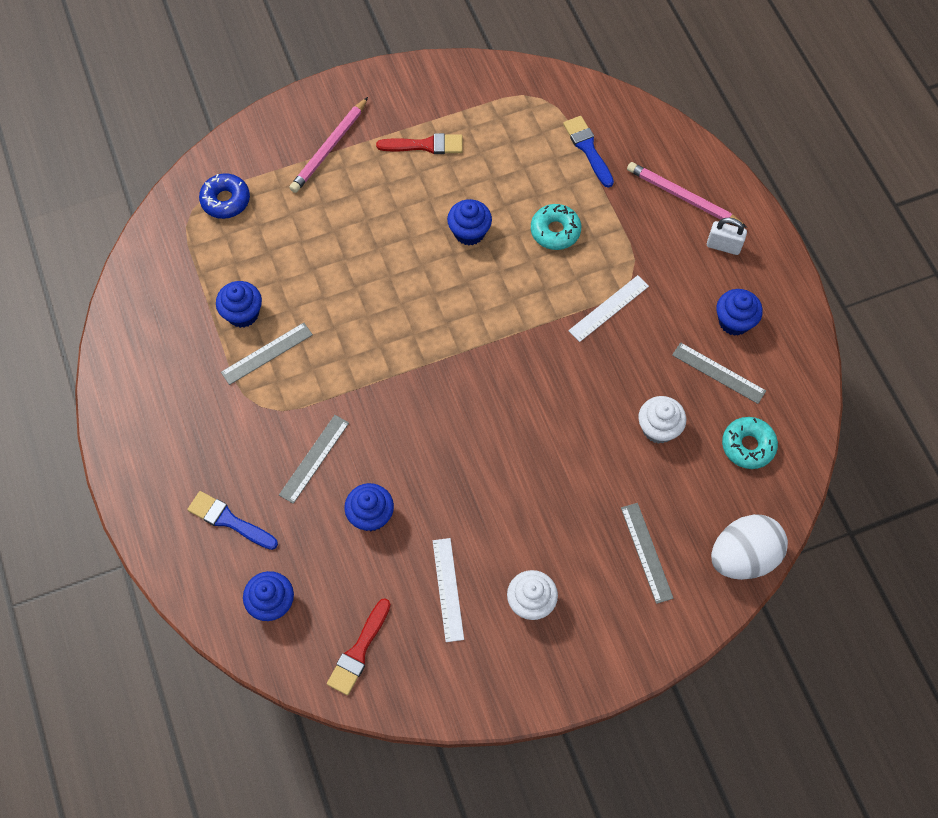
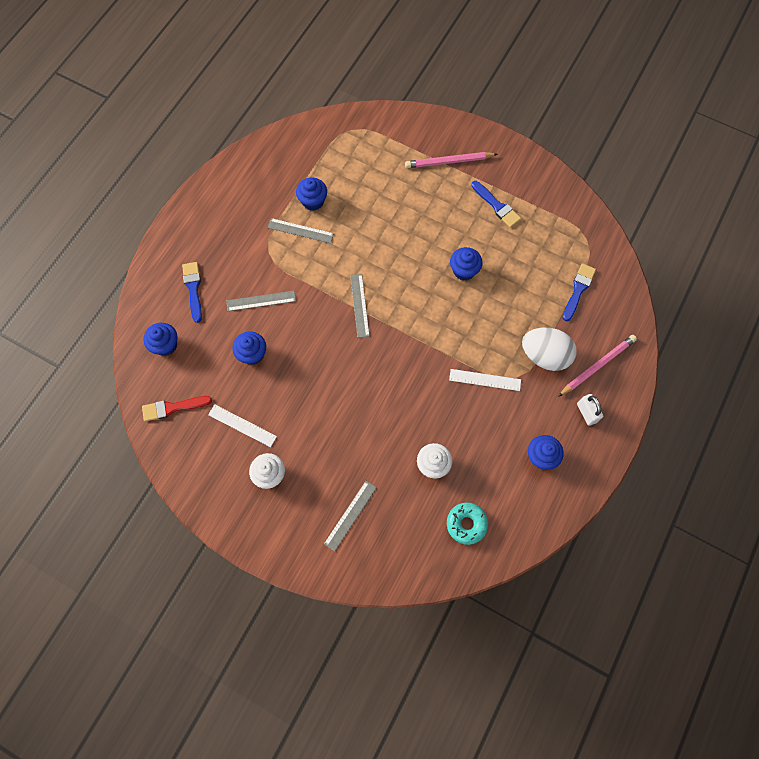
camera: 50 degrees right, 5 degrees up
blue donut [199,173,250,219] -> none
red brush [376,133,463,154] -> blue brush [472,181,521,228]
white ruler [433,538,464,642] -> white ruler turned 75 degrees clockwise [208,404,277,447]
turquoise donut [531,204,581,250] -> none
pink pencil [627,162,747,228] -> pink pencil turned 60 degrees clockwise [558,335,637,397]
grey ruler [672,342,766,404] -> grey ruler moved to [350,274,370,338]
white egg [711,514,788,580] -> white egg moved to [522,328,576,371]

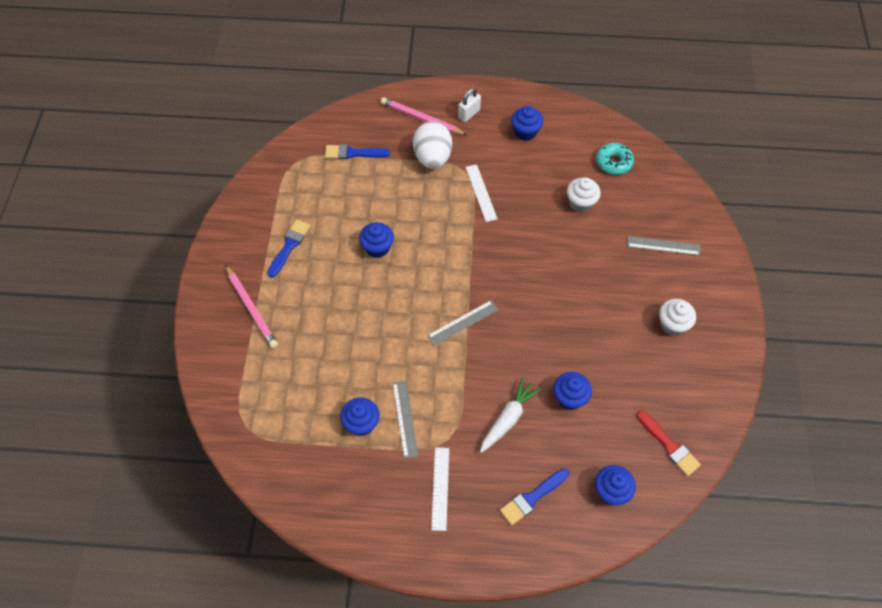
camera: 115 degrees left, 10 degrees down
white ruler [208,404,277,447] -> white ruler moved to [431,448,449,531]
grey ruler [226,291,296,311] -> white carrot [480,377,541,453]

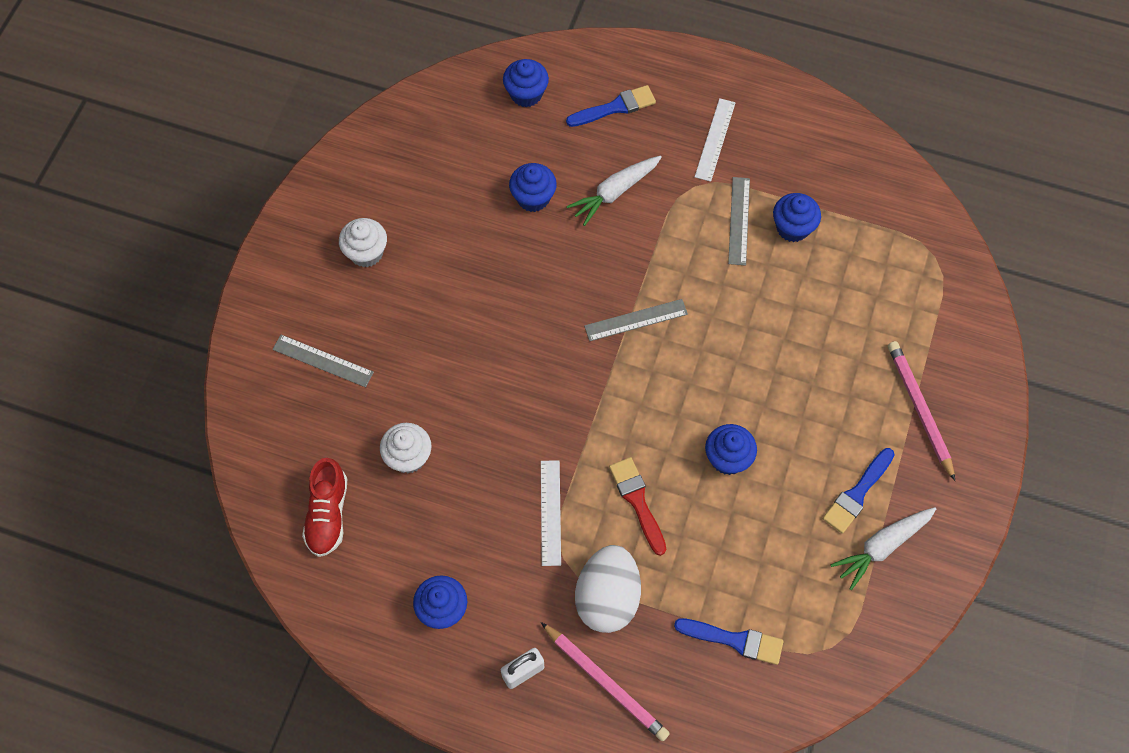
camera: 165 degrees left, 5 degrees up
turquoise donut [596,143,634,175] -> red shoe [302,458,347,557]
red brush [637,410,701,476] -> red brush moved to [609,457,666,556]
none -> white carrot [830,507,936,590]

